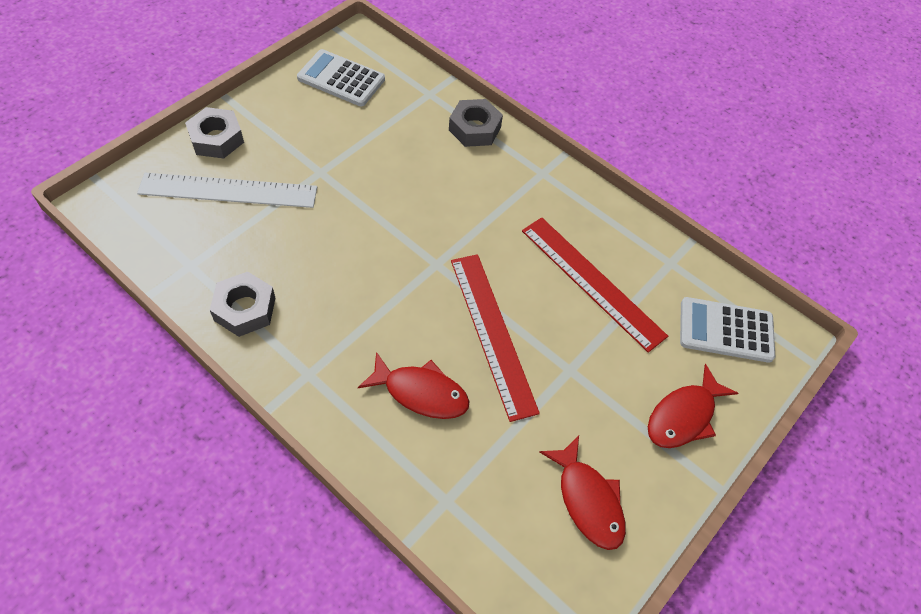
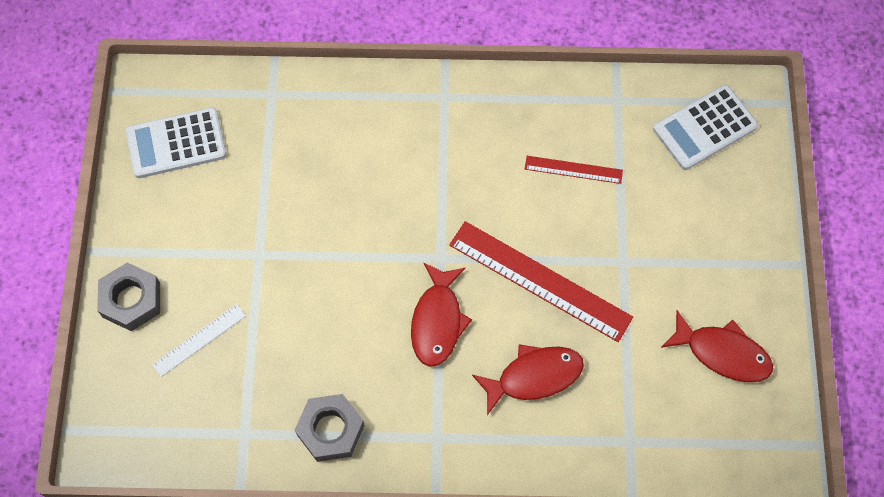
camera: 35 degrees left, 10 degrees up
white ruler [137,173,317,208] -> white ruler [152,304,246,377], size x0.52
grey nut [449,99,503,147] -> none
red ruler [522,217,668,353] -> red ruler [525,156,623,184], size x0.52
red fish [648,364,738,448] -> red fish moved to [411,262,472,367]

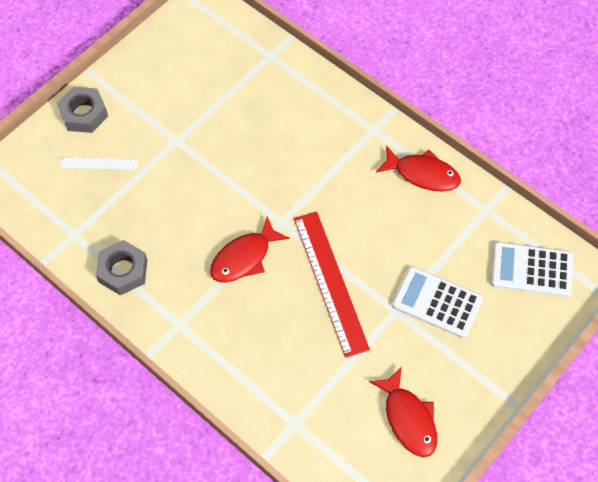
camera: 40 degrees right, 5 degrees down
white calculator [126,107,226,178] -> white calculator moved to [392,266,483,338]
red fish [472,344,584,415] -> red fish moved to [376,145,461,191]
red ruler [525,156,623,184] -> none

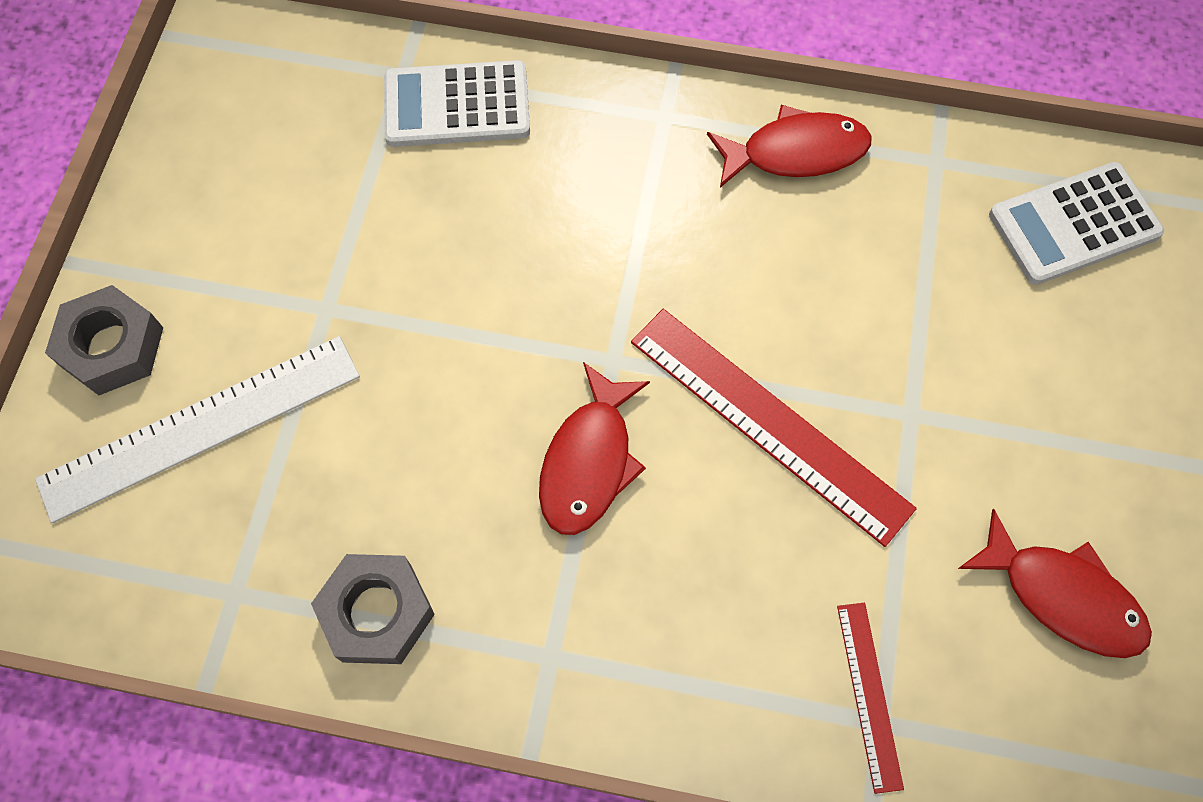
camera: 30 degrees left, 5 degrees up
white ruler [60,157,139,170] -> white ruler [35,336,360,523], size x1.94
white calculator [392,266,483,338] -> white calculator moved to [384,60,530,147]
none -> red ruler [837,603,904,794]

